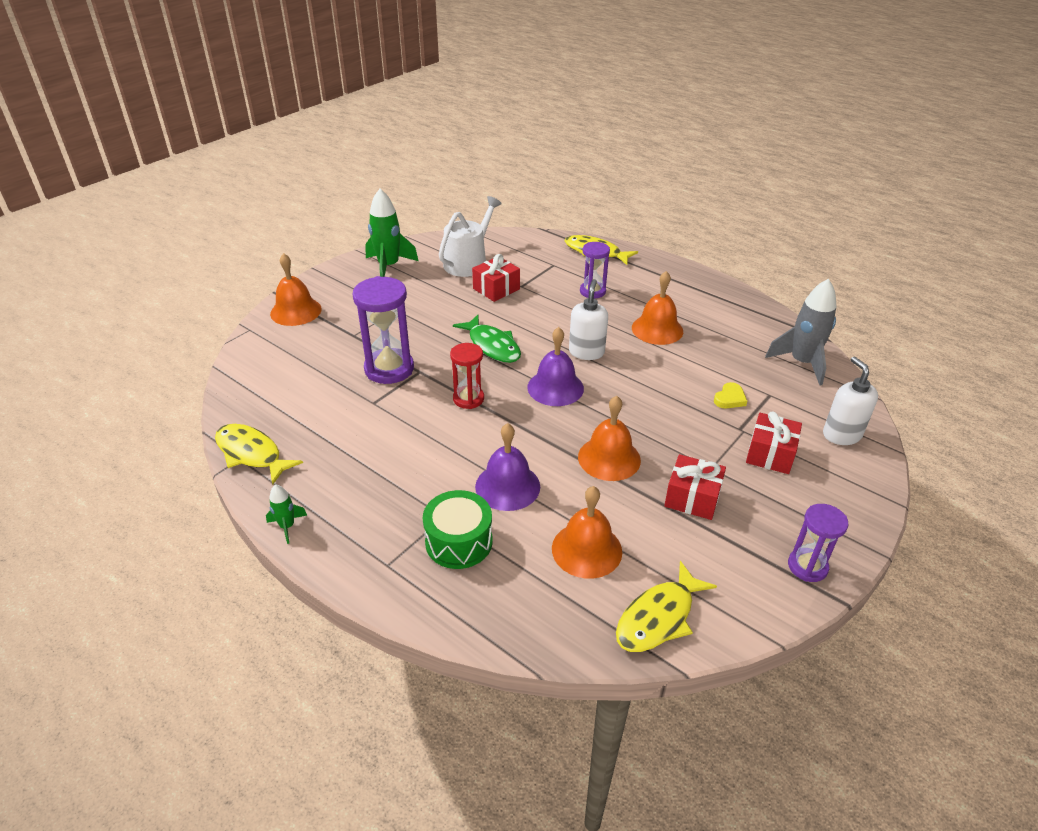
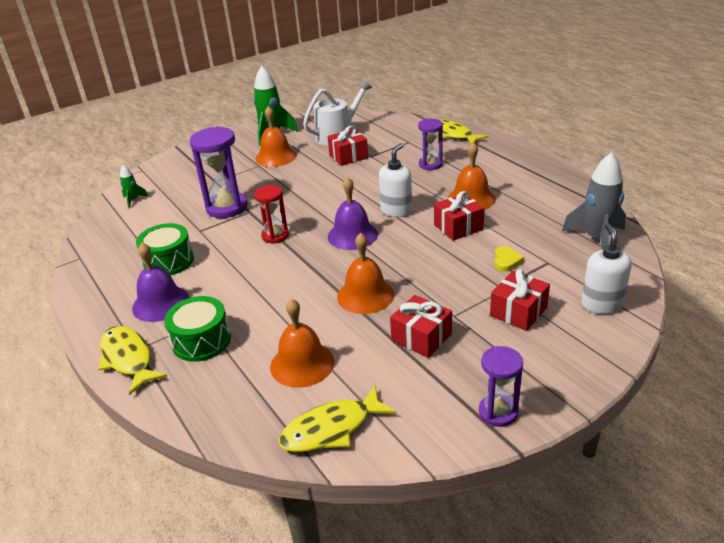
camera: 20 degrees right, 5 degrees down
yellow fish [215,424,303,484] -> yellow fish moved to [98,326,167,395]
green rocket [266,484,307,544] -> green rocket moved to [120,165,149,208]
orange bell [270,253,322,326] -> orange bell moved to [256,106,297,167]
green fish [453,315,521,363] -> none
purple bell [475,423,540,511] -> purple bell moved to [132,243,189,322]
yellow heart [714,382,747,409] -> yellow heart turned 45 degrees counterclockwise [494,246,524,272]
none -> green drum [136,223,194,275]
none -> red gift [434,191,485,241]

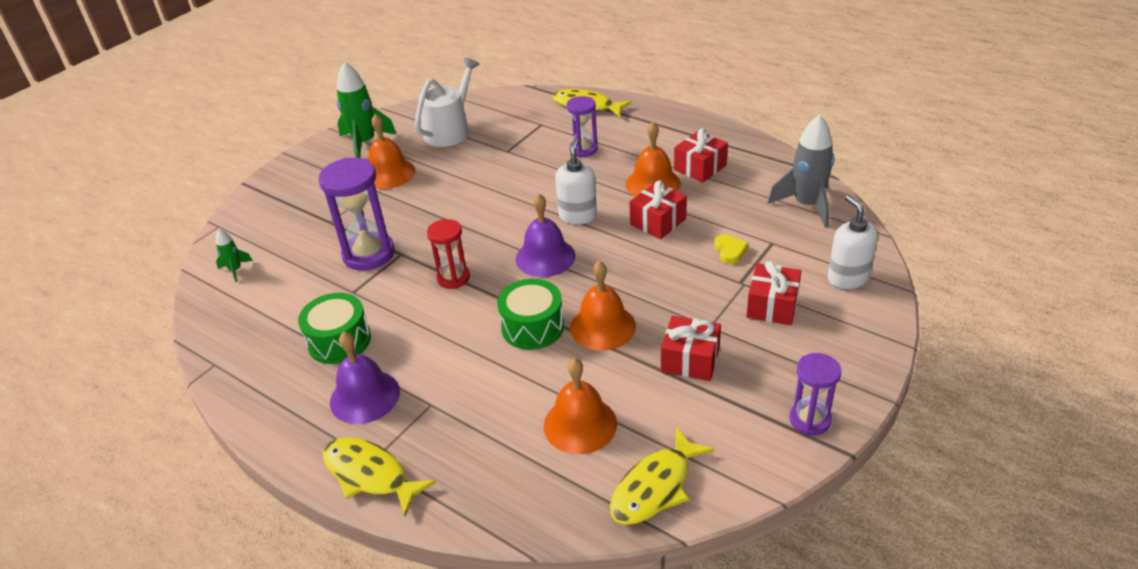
camera: 20 degrees left, 5 degrees up
green drum [164,296,231,362] -> green drum moved to [497,279,564,350]
red gift [328,126,368,166] -> red gift moved to [674,128,728,183]

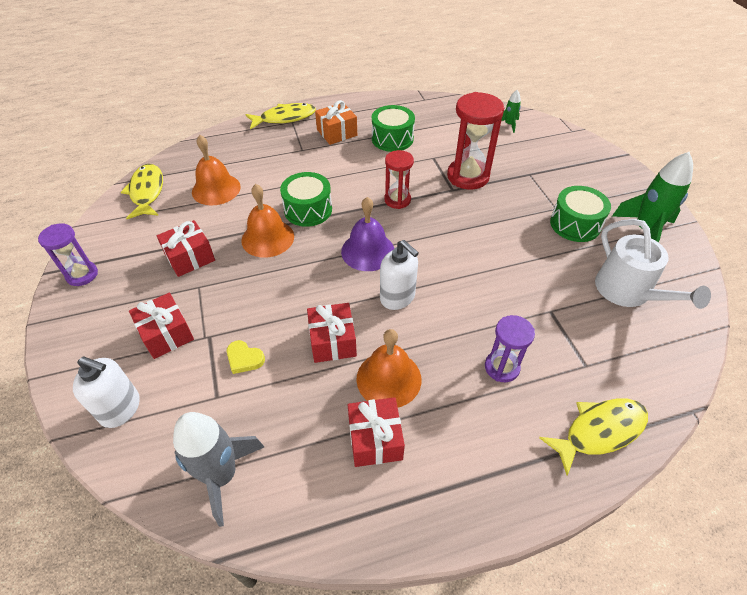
camera: 125 degrees right, 10 degrees up
purple hourglass [318,158,395,271] -> red hourglass [447,92,504,190]
purple bell [330,332,400,424] -> orange gift [315,100,357,145]
orange bell [368,114,416,189] -> green drum [550,186,611,242]

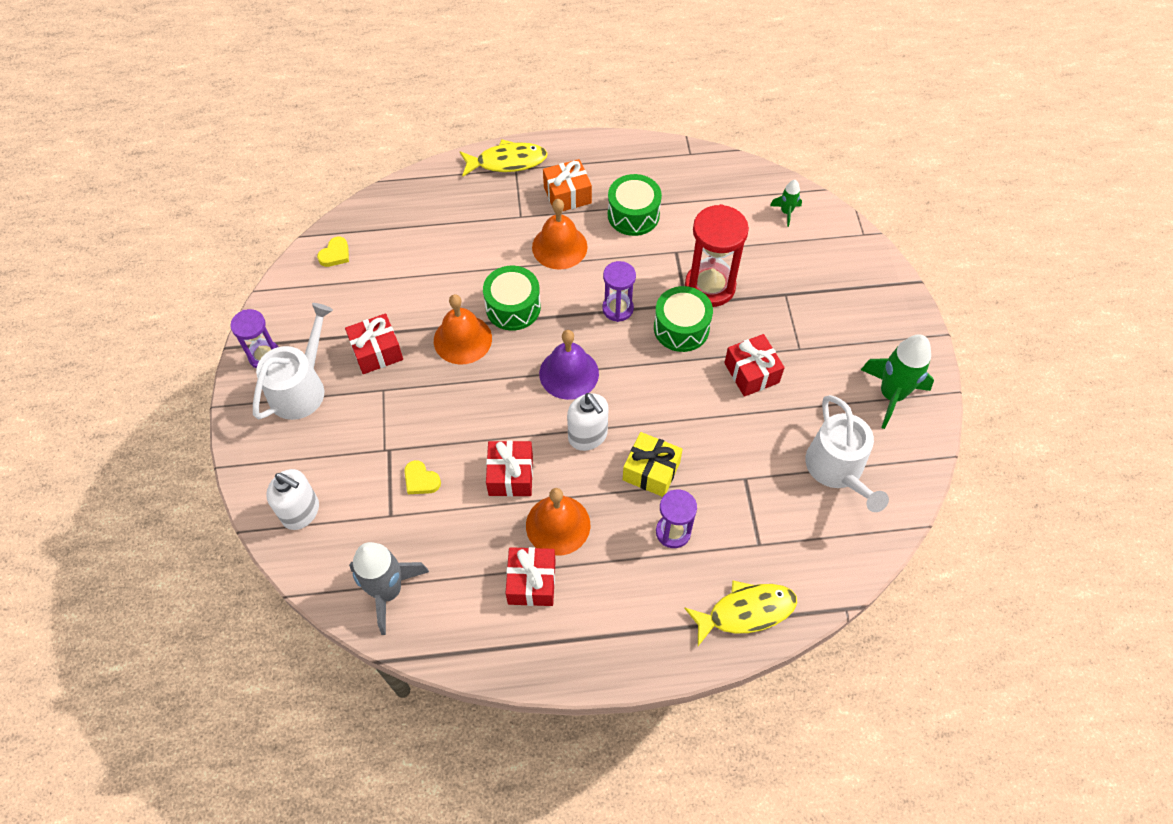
camera: 10 degrees right, 10 degrees up
yellow fish [121,164,163,219] -> yellow heart [317,237,349,267]
red gift [129,293,194,359] -> red gift moved to [724,334,785,397]
orange bell [192,135,241,205] -> orange bell moved to [532,199,588,270]
red hourglass [384,150,414,209] -> purple hourglass [602,261,636,322]
green drum [550,186,611,242] -> green drum moved to [654,286,713,352]
none -> white watering can [253,303,333,420]
none -> yellow gift [623,432,683,497]

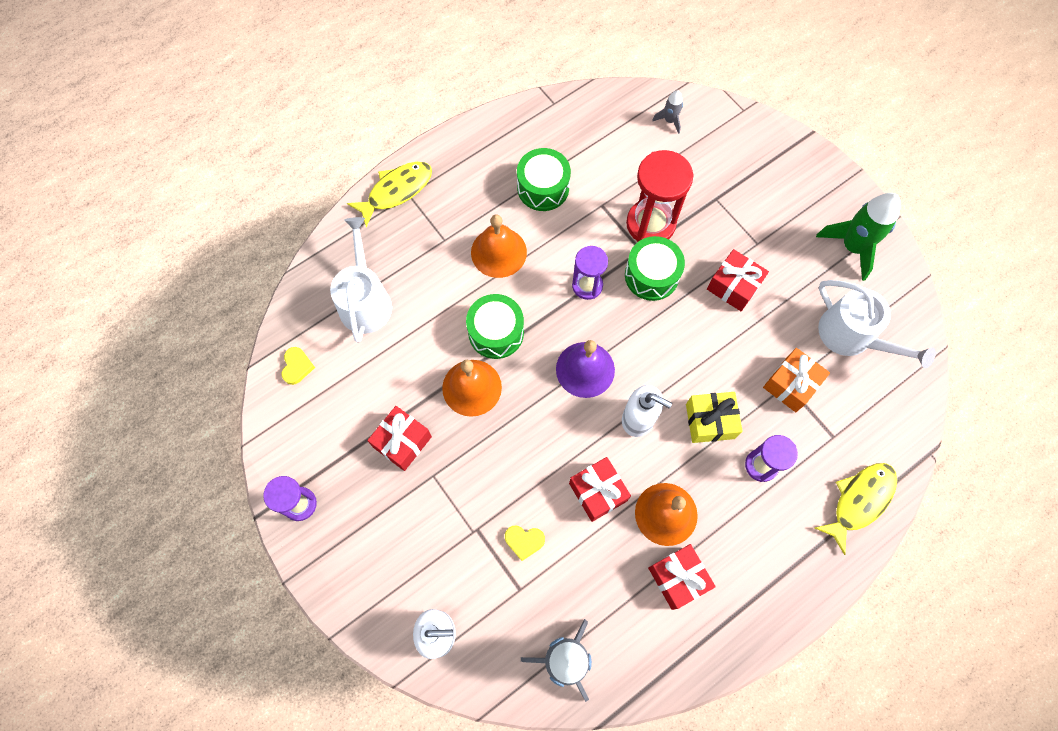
camera: 30 degrees left, 10 degrees up
white watering can [253,303,333,420] -> white watering can moved to [330,217,392,343]
orange gift [543,159,592,211] -> orange gift moved to [763,348,830,412]
green rocket [770,180,802,227] -> grey rocket [652,90,683,134]

